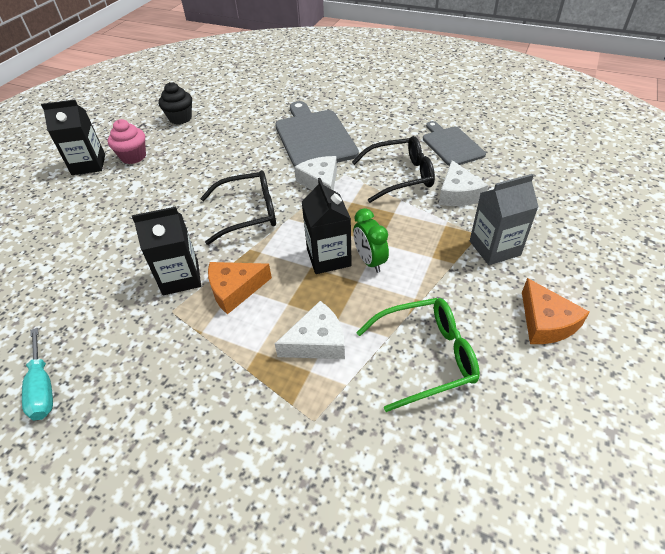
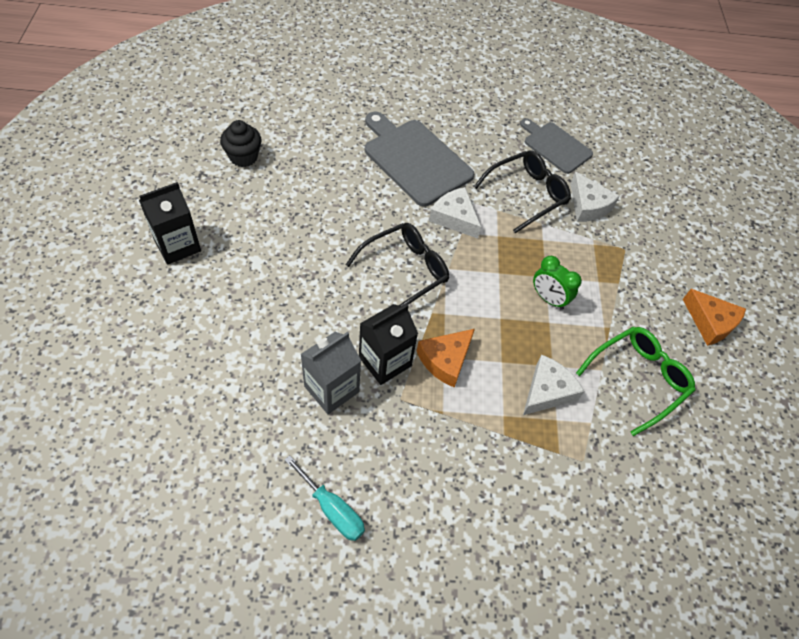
camera: 30 degrees left, 10 degrees up
pink cupcake [108,119,146,164] -> none
black carton [302,178,352,274] -> none
grey carton [470,174,539,265] -> grey carton moved to [300,332,361,414]

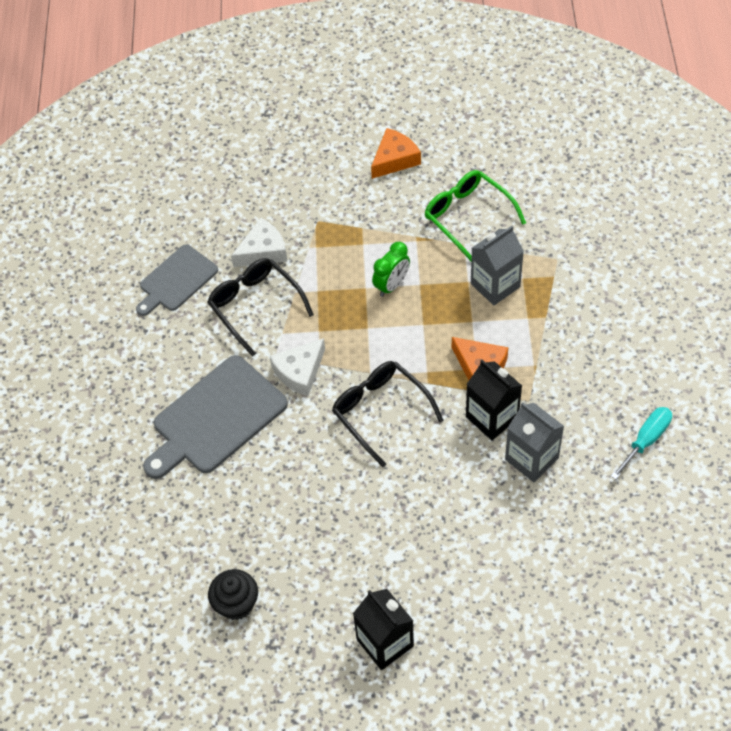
camera: 85 degrees left, 0 degrees up
white cheese [523,355,585,415] -> grey carton [471,226,524,305]

